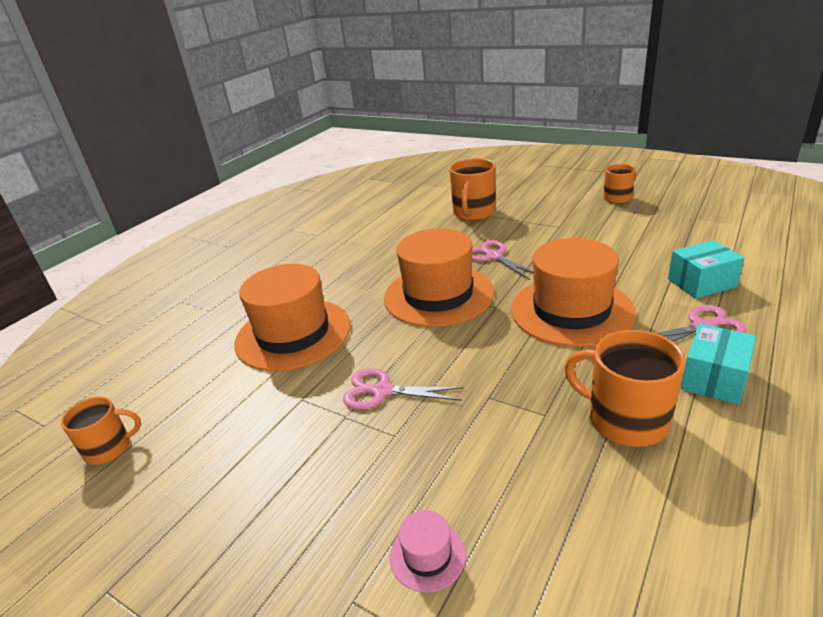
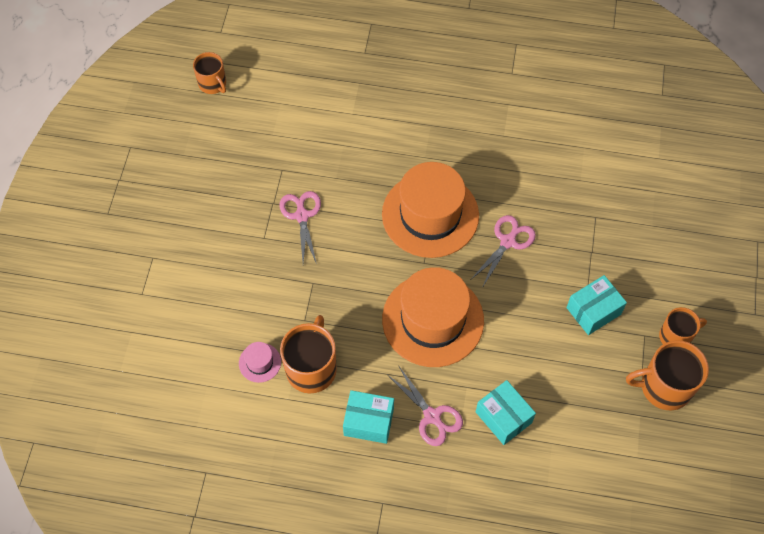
camera: 65 degrees right, 30 degrees up
orange hat [235,264,351,371] -> none
pink hat [390,510,466,593] -> pink hat moved to [239,342,281,383]
orange mug [449,158,496,221] -> orange mug moved to [626,340,709,411]
none -> turquoise box [566,275,627,335]

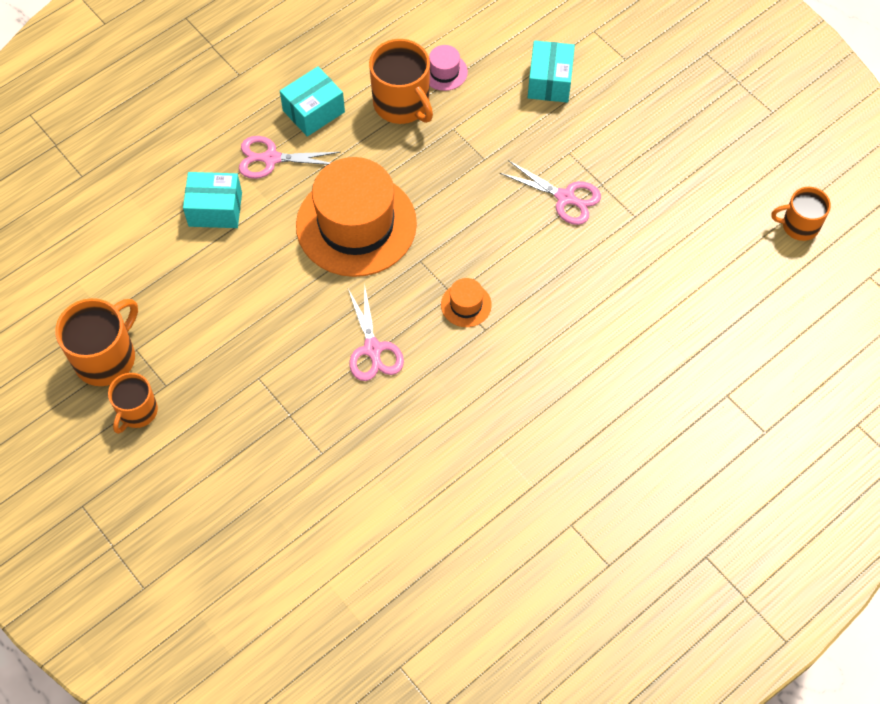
camera: 130 degrees right, 0 degrees up
orange hat [382,162,479,258] -> orange hat [441,278,492,327], size x0.41
turquoise box [566,275,627,335] -> turquoise box moved to [528,41,575,103]

